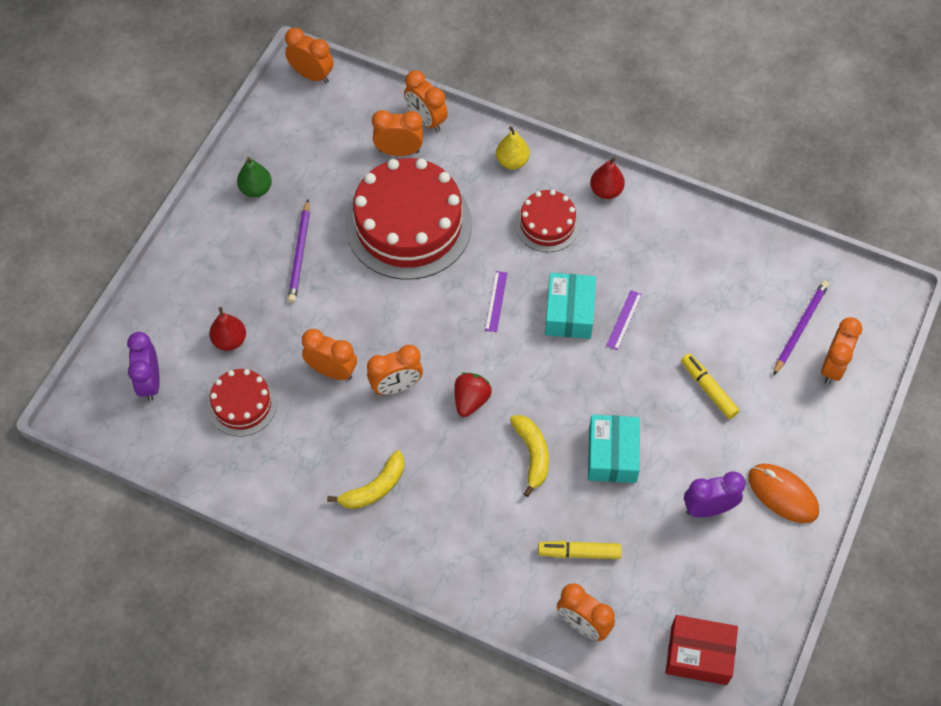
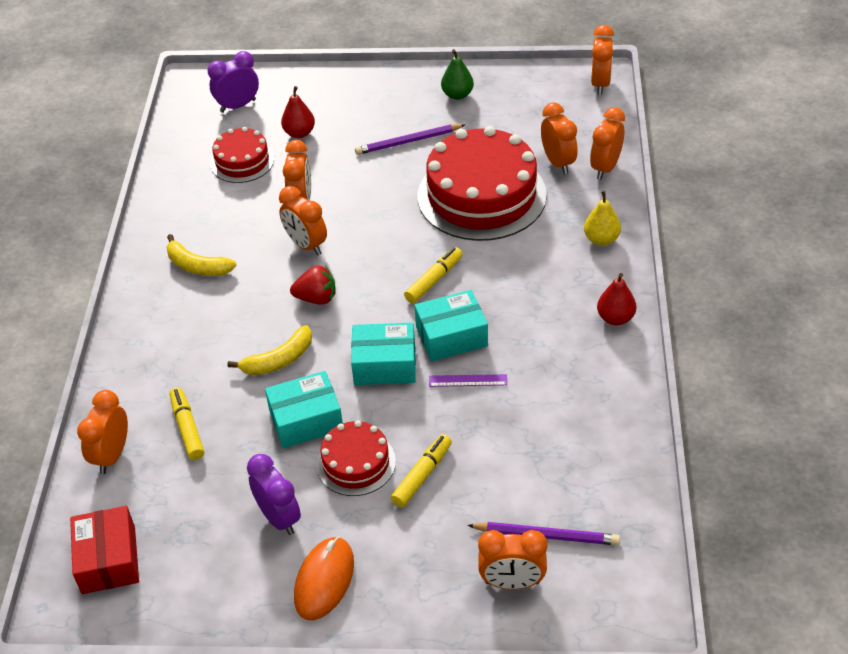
camera: 70 degrees right, 15 degrees down
purple ruler [485,271,507,332] -> yellow marker [404,247,463,303]
red cake [515,190,580,252] -> red cake moved to [316,420,396,496]
none -> turquoise box [351,322,416,385]

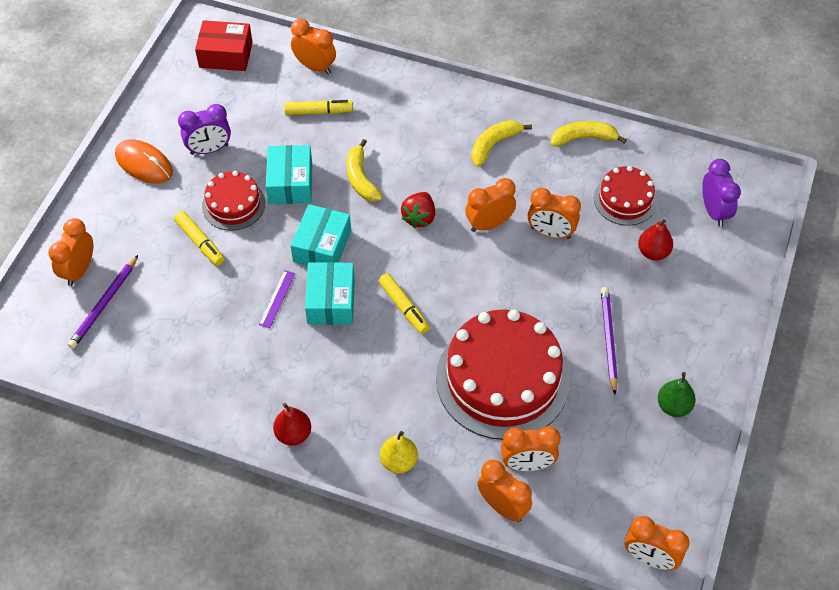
camera: 105 degrees right, 10 degrees up
none -> yellow banana [551,121,627,146]

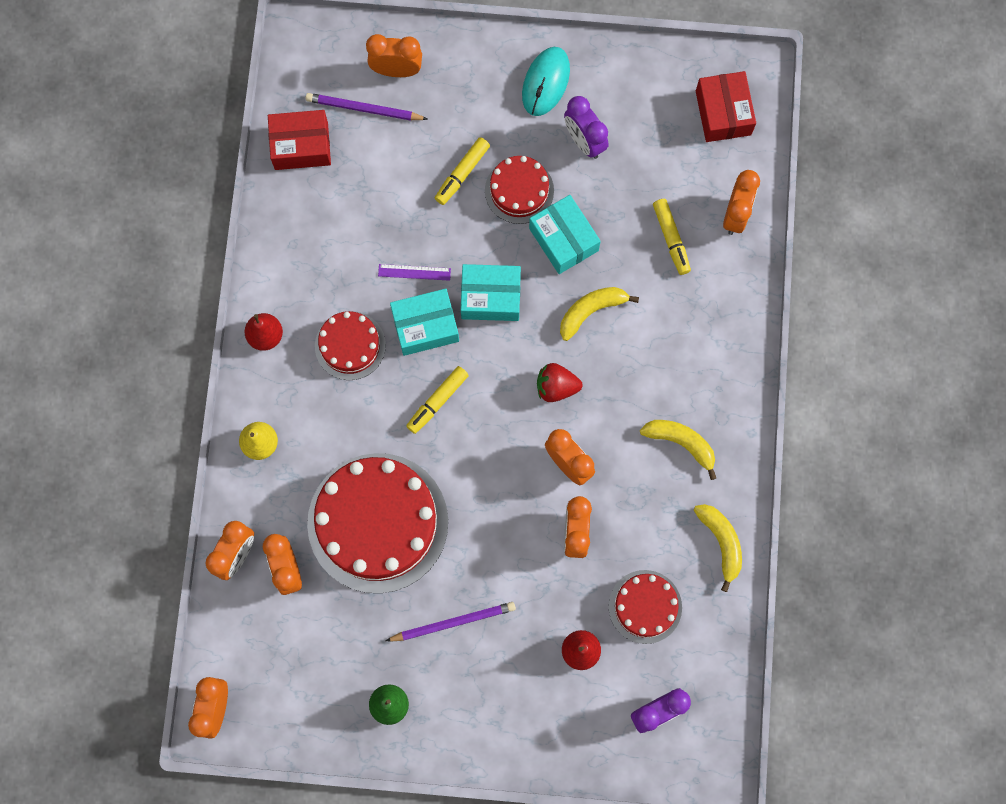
camera: 75 degrees right, 20 degrees up
orange mouse [115,139,173,184] -> turquoise mouse [522,47,570,116]
turquoise box [266,145,312,204] -> turquoise box turned 75 degrees clockwise [529,195,601,274]
none -> red box [268,110,331,170]
none -> red cake [315,311,386,380]

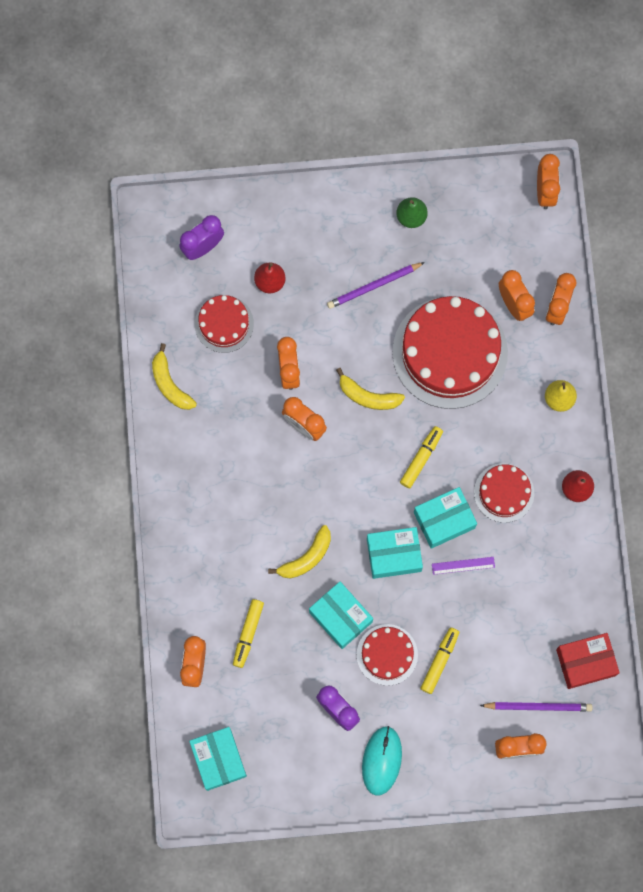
camera: 170 degrees right, 0 degrees up
red strawberry [537,363,582,402] -> none
yellow banana [640,420,716,480] -> yellow banana moved to [336,368,405,410]
yellow marker [653,199,691,275] -> yellow marker turned 135 degrees counterclockwise [233,599,264,668]
red box [696,71,756,142] -> turquoise box [189,727,247,791]

